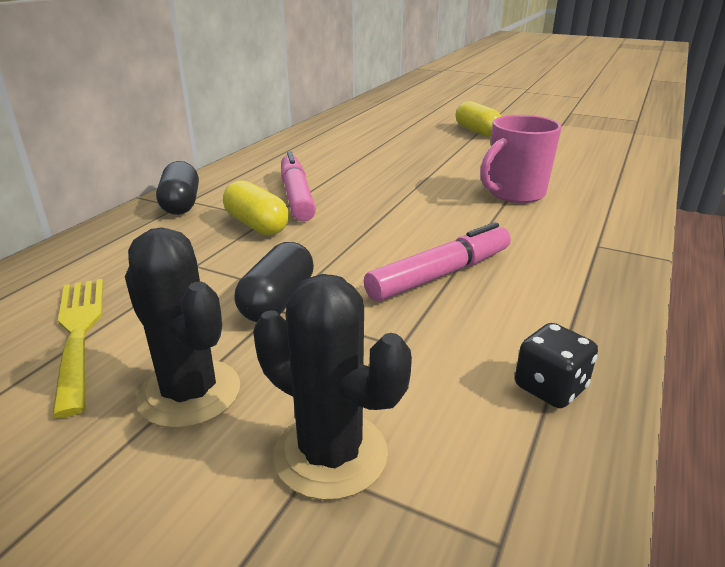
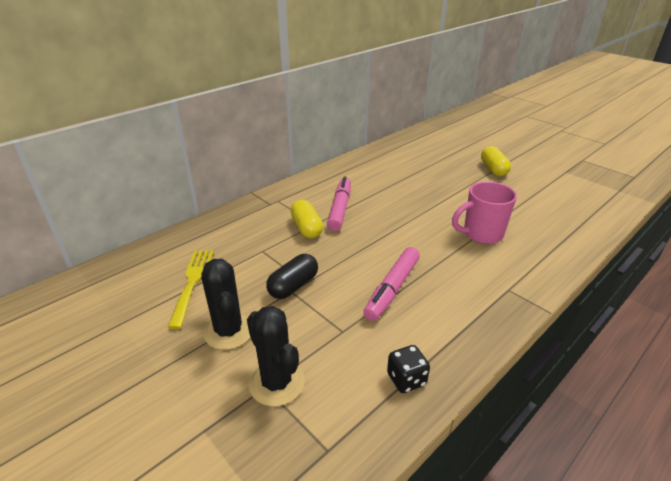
camera: 20 degrees right, 5 degrees up
black capsule [156,161,199,215] -> none
pink marker [364,222,511,301] -> pink marker turned 135 degrees clockwise [363,247,420,321]

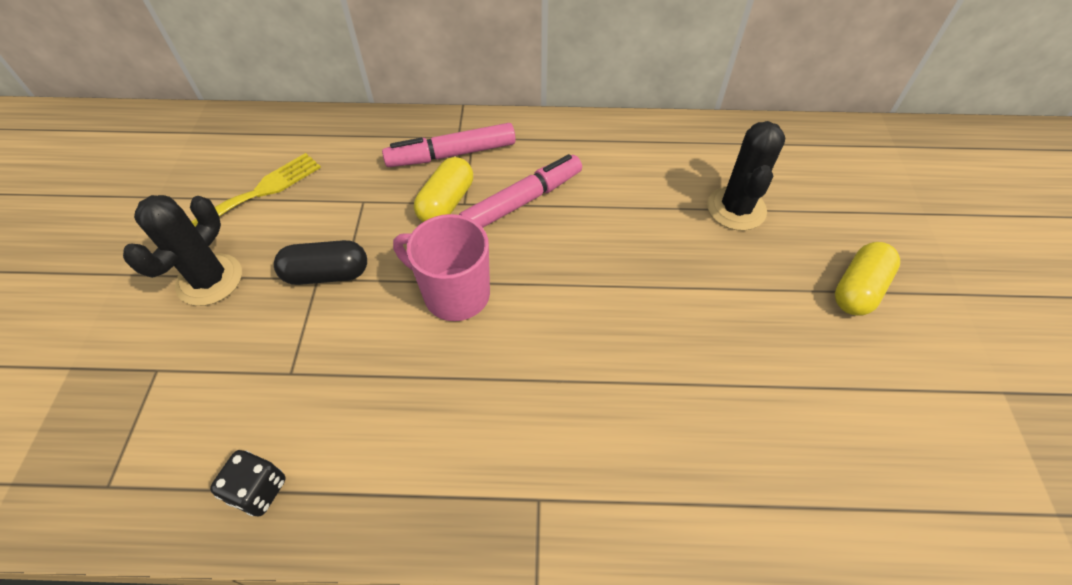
camera: 45 degrees right, 20 degrees up
black cactus [247,306,305,406] -> black cactus moved to [707,121,785,231]
pink marker [363,247,420,321] -> pink marker moved to [382,123,516,167]
pink mug [452,182,517,244] -> pink mug moved to [393,214,490,321]

